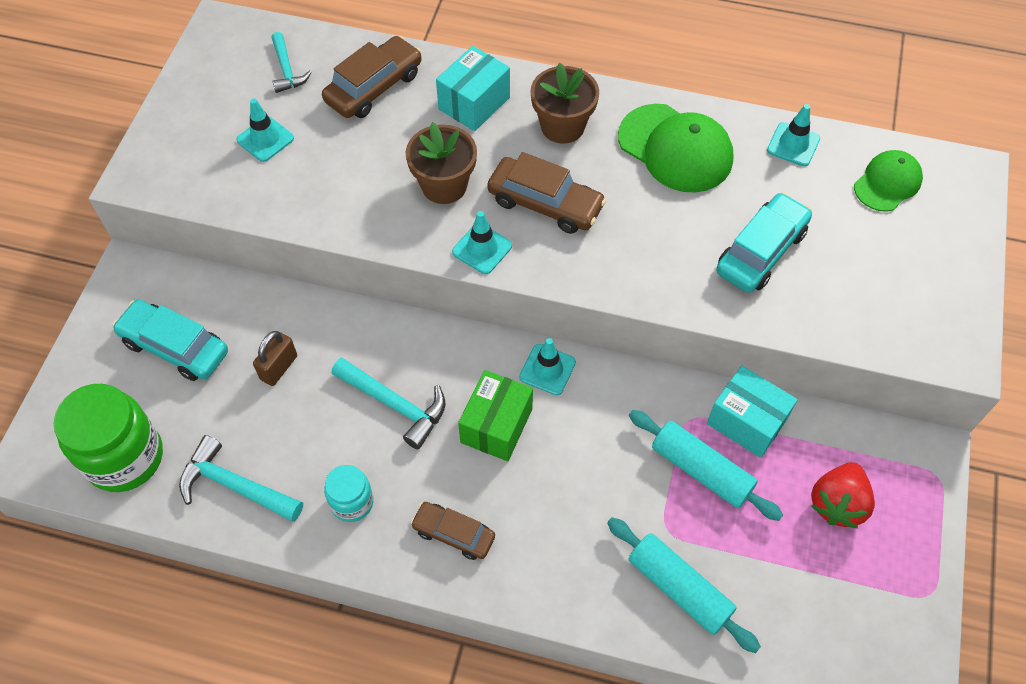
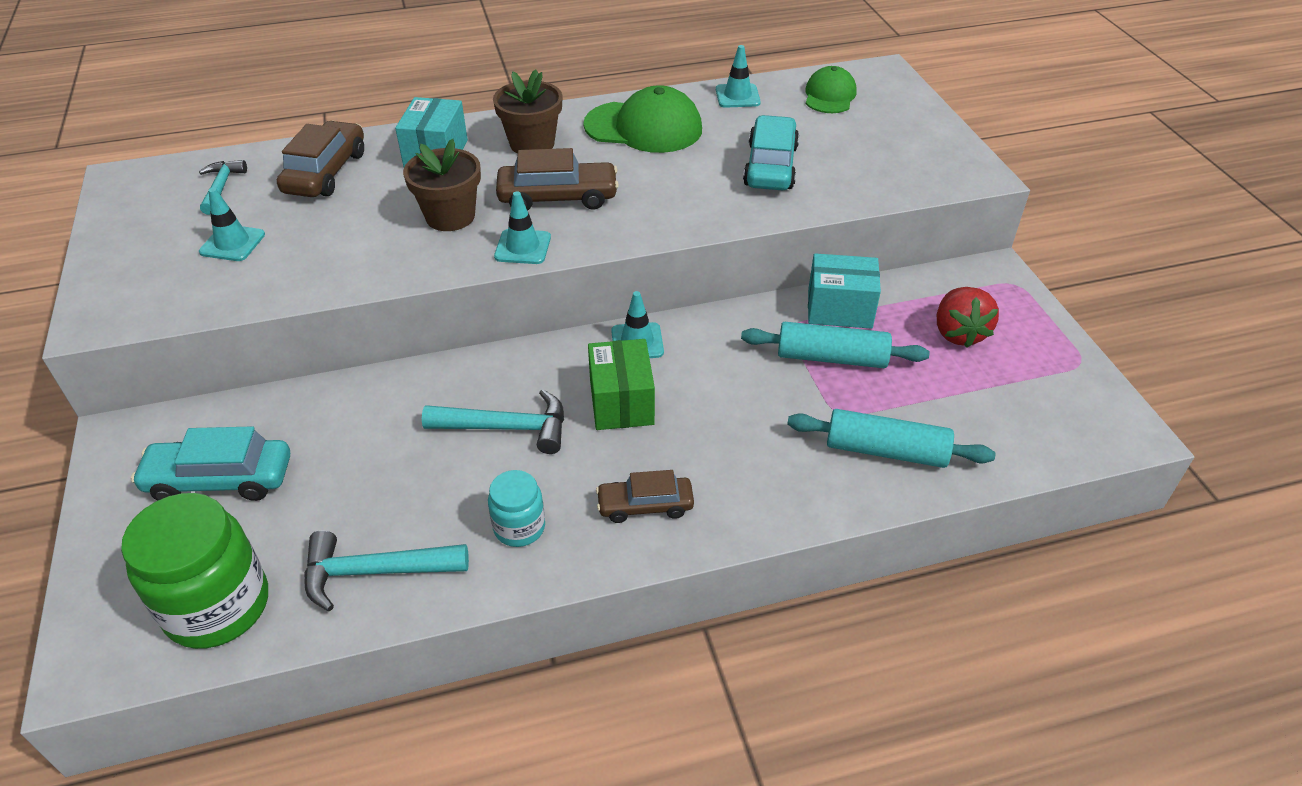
camera: 30 degrees left, 15 degrees down
brown padlock [253,331,297,386] -> none
turquoise hammer [271,32,312,93] -> turquoise hammer turned 135 degrees counterclockwise [199,160,247,215]

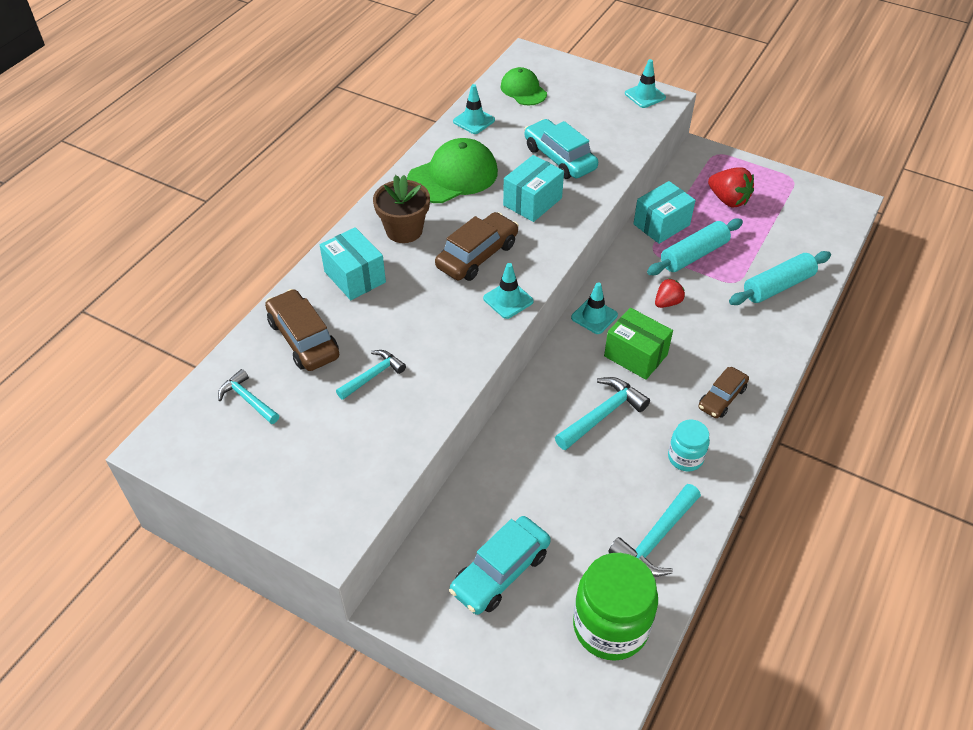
camera: 45 degrees left, 5 degrees up
turquoise traffic cone [199,188,265,261] -> turquoise traffic cone moved to [625,59,666,108]
brown flower pot [403,138,481,231] -> none
none -> turquoise hammer [336,350,406,400]
none -> turquoise box [503,155,564,222]
none -> red strawberry [655,278,685,308]

